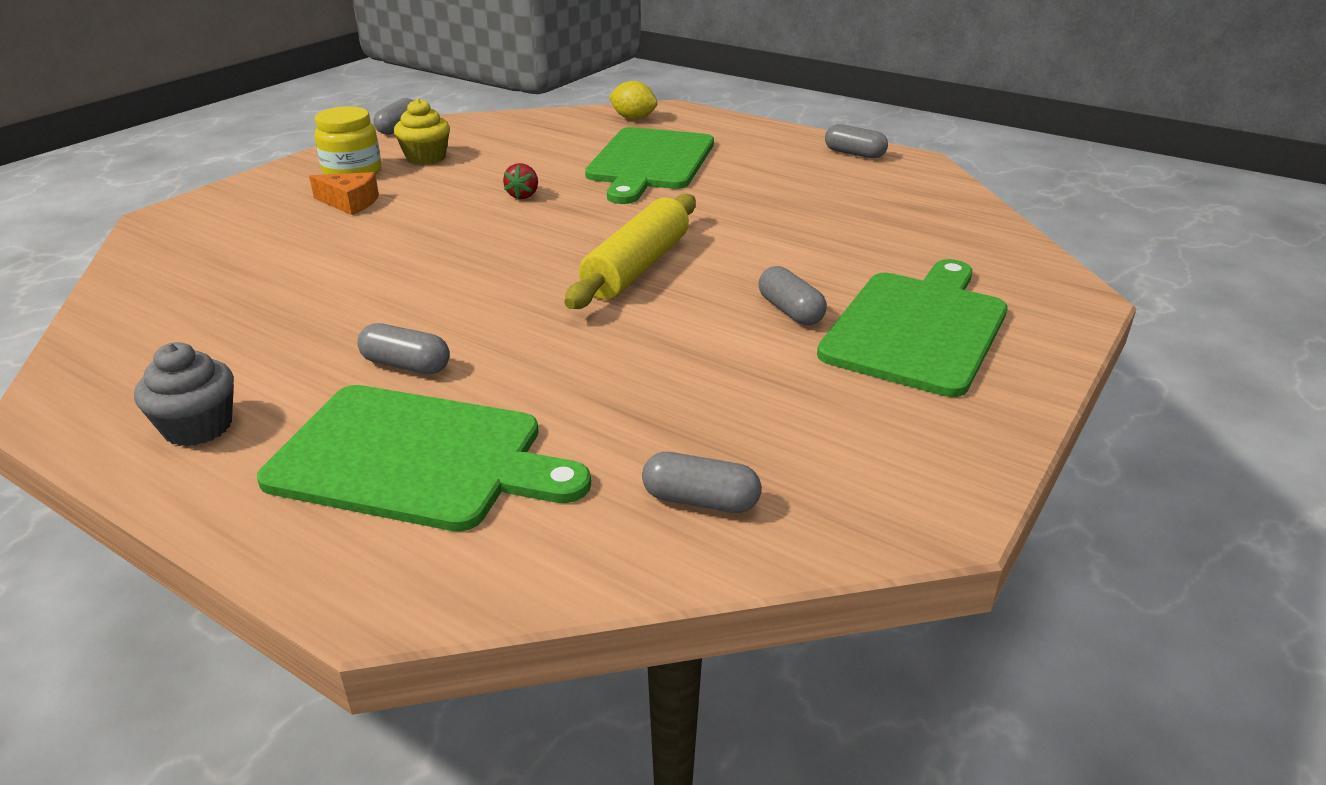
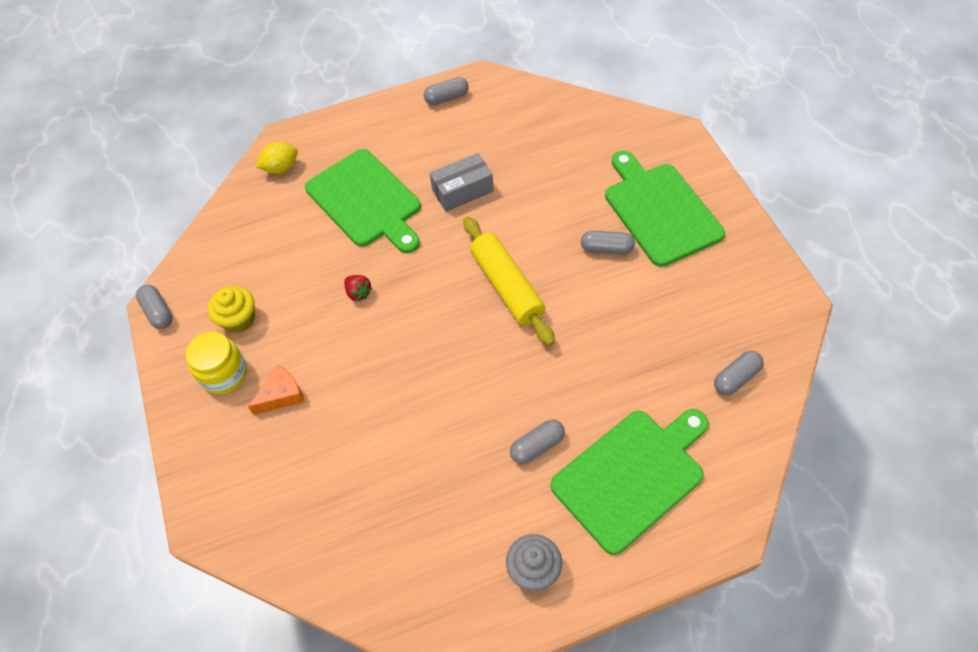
camera: 50 degrees left, 25 degrees up
none -> grey box [429,153,494,212]

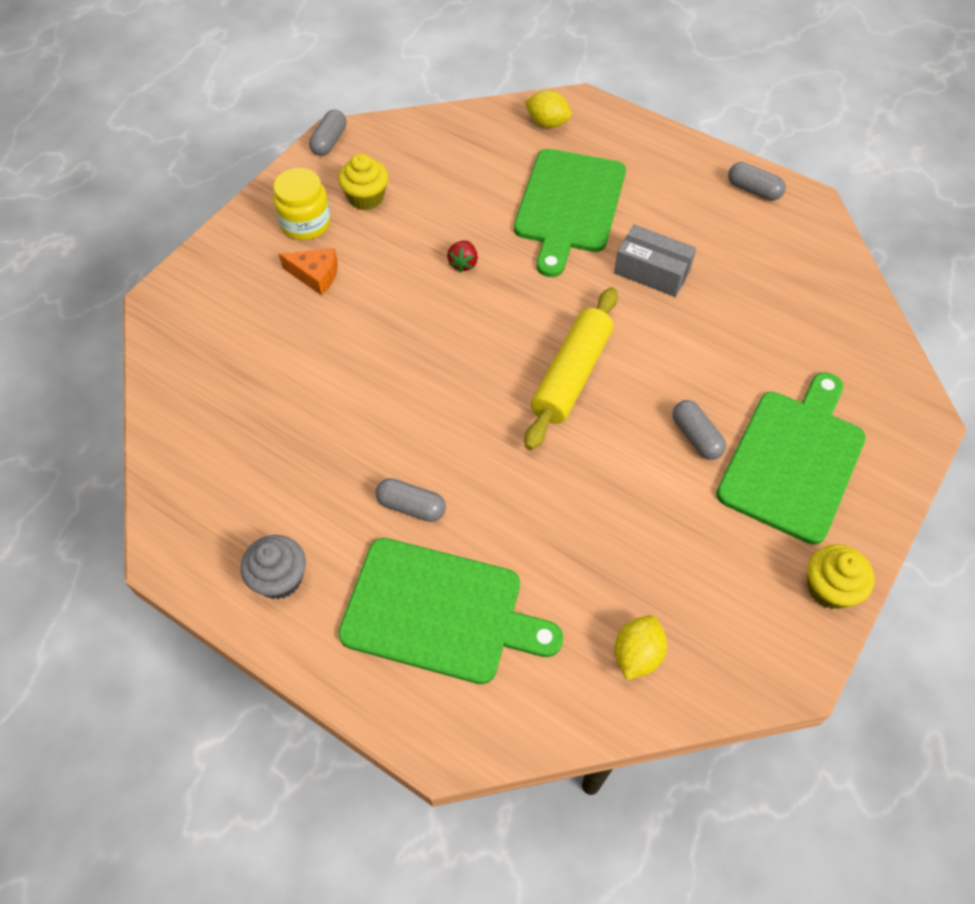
camera: 50 degrees right, 0 degrees up
grey capsule [714,351,764,395] -> yellow lemon [615,615,667,680]
none -> yellow cupcake [807,544,875,609]

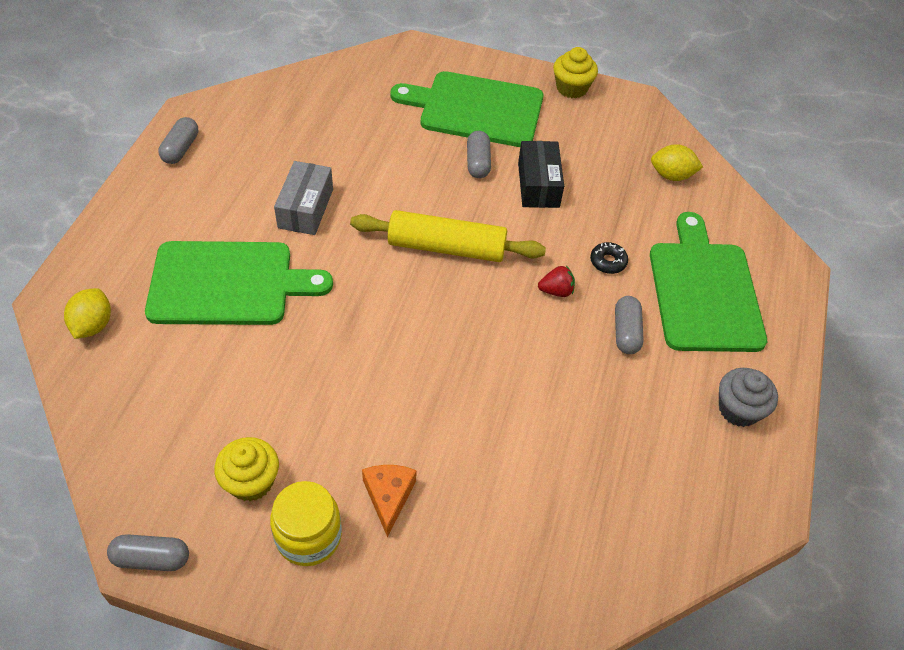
camera: 110 degrees left, 5 degrees down
red strawberry [447,240,478,272] -> red strawberry moved to [538,266,575,297]
grey capsule [672,400,726,460] -> grey capsule turned 45 degrees counterclockwise [467,131,491,178]
none -> black box [518,141,564,208]
none -> black donut [590,242,628,274]

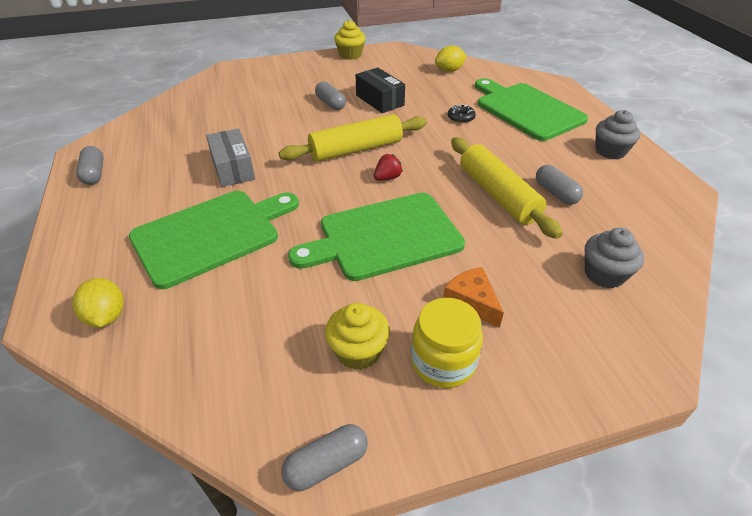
camera: 30 degrees left, 10 degrees down
green cutting board [390,71,543,147] -> green cutting board moved to [288,193,465,281]
red strawberry [538,266,575,297] -> red strawberry moved to [374,154,403,181]
grey capsule [615,296,644,354] -> grey capsule moved to [536,165,583,205]
none -> yellow rolling pin [451,137,563,239]
none -> grey cupcake [585,228,644,289]

